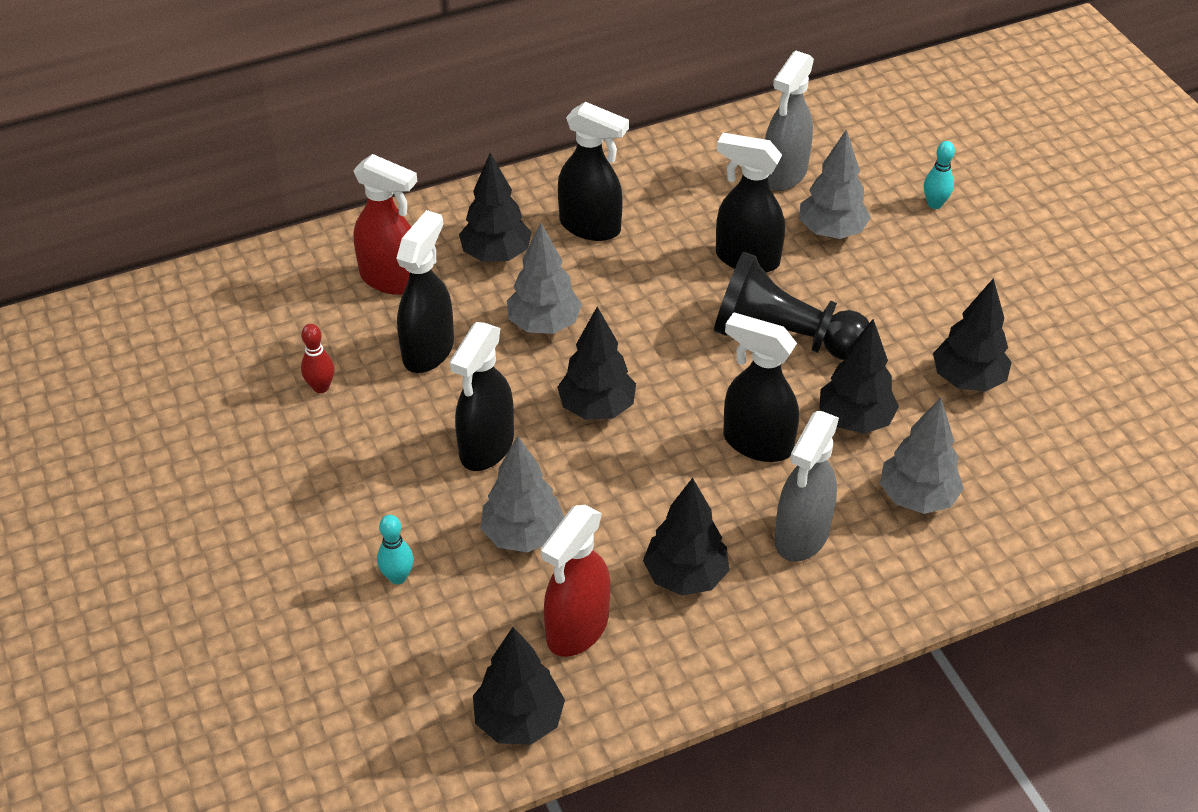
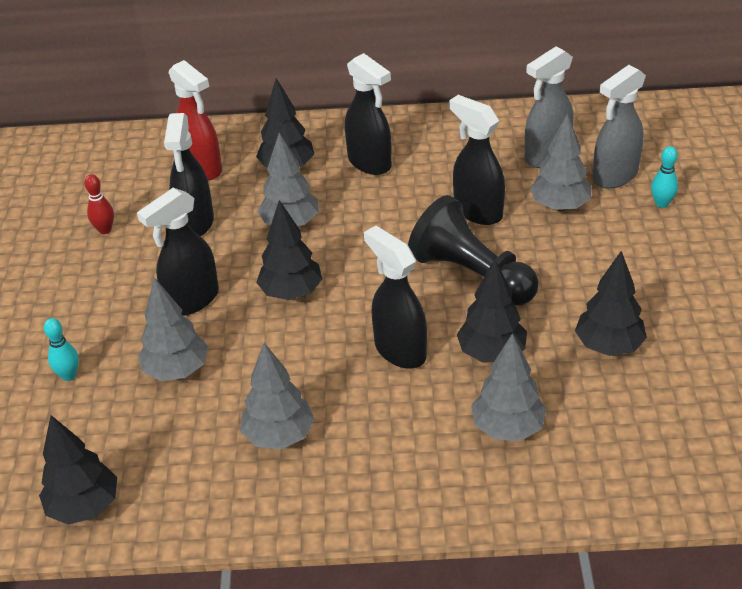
camera: 25 degrees right, 5 degrees down
black spray bottle [396,210,454,373] -> black spray bottle turned 135 degrees clockwise [164,113,214,236]
red spray bottle [541,505,610,657] -> none
black tree [643,478,729,595] -> grey tree [240,343,315,450]
grey spray bottle [775,411,839,562] -> grey spray bottle moved to [593,65,646,189]

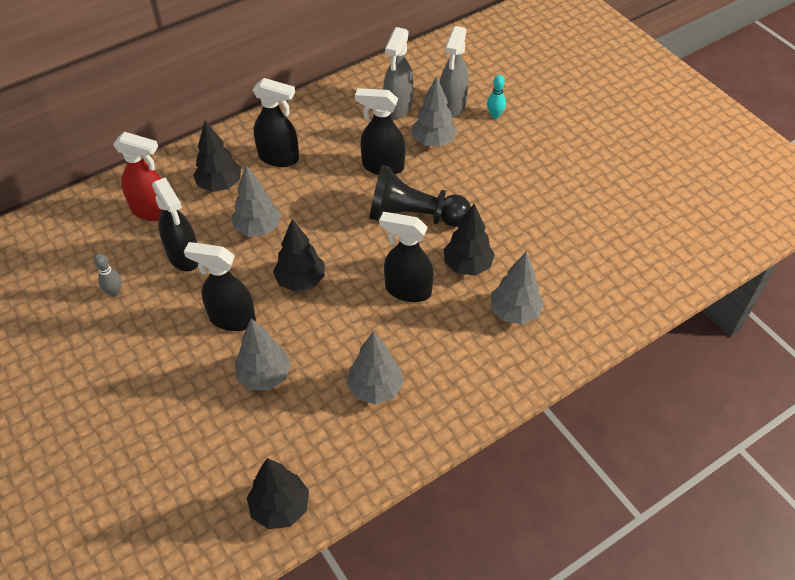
camera: 35 degrees left, 10 degrees up
turquoise bowling pin [44,318,79,381] -> none
red bowling pin [84,174,114,234] -> grey bowling pin [94,254,122,297]
black spray bottle [137,188,219,316] -> black spray bottle turned 90 degrees clockwise [184,242,256,331]
black tree [575,251,647,356] -> none

